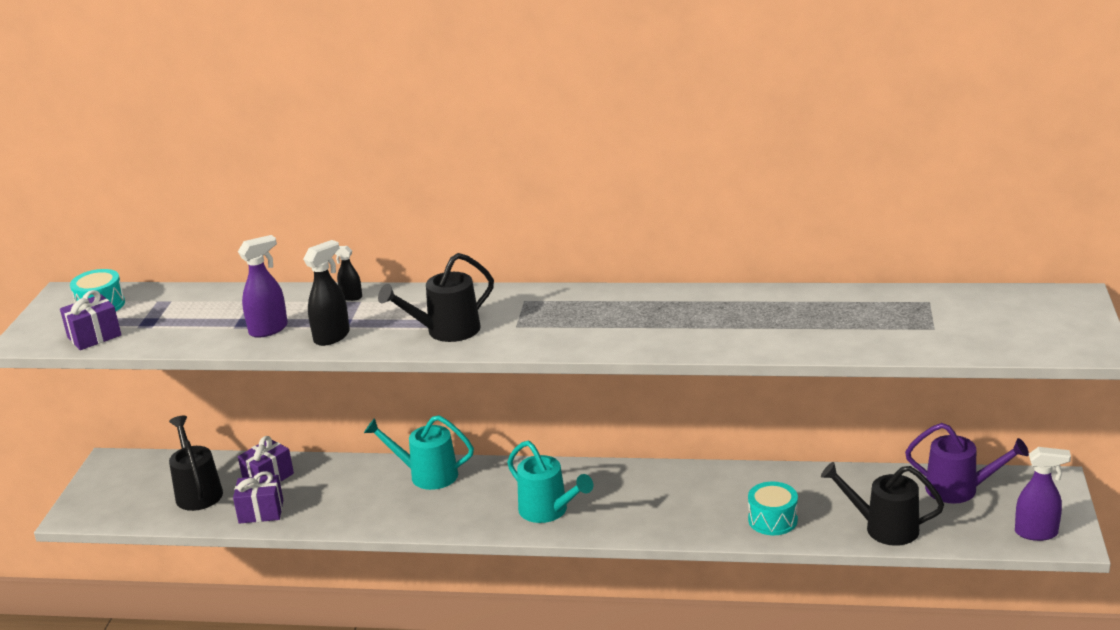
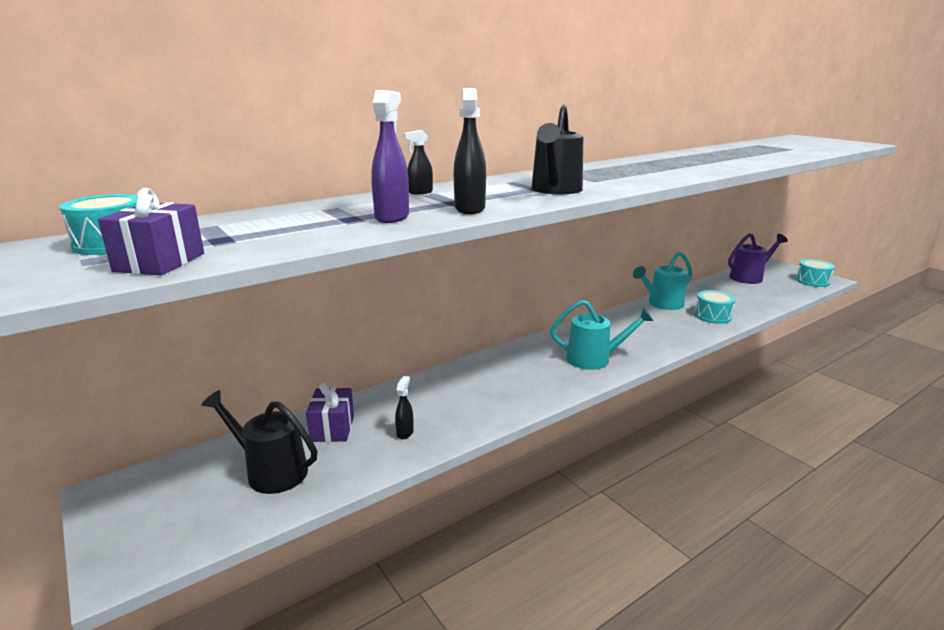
camera: 45 degrees left, 5 degrees down
purple gift [233,471,283,524] -> none
turquoise watering can [364,415,474,490] -> turquoise watering can moved to [633,251,692,310]
black watering can [821,462,944,546] -> none
purple spray bottle [1015,447,1071,541] -> turquoise drum [796,259,835,287]
none -> black spray bottle [395,376,414,439]

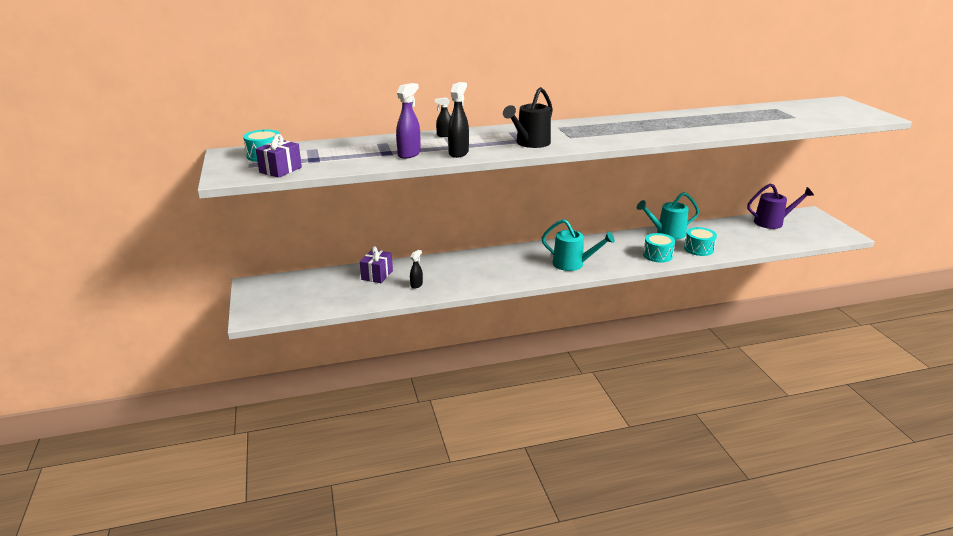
camera: 20 degrees right, 5 degrees up
black watering can [201,390,317,494] -> none
turquoise drum [796,259,835,287] -> turquoise drum moved to [643,233,675,263]

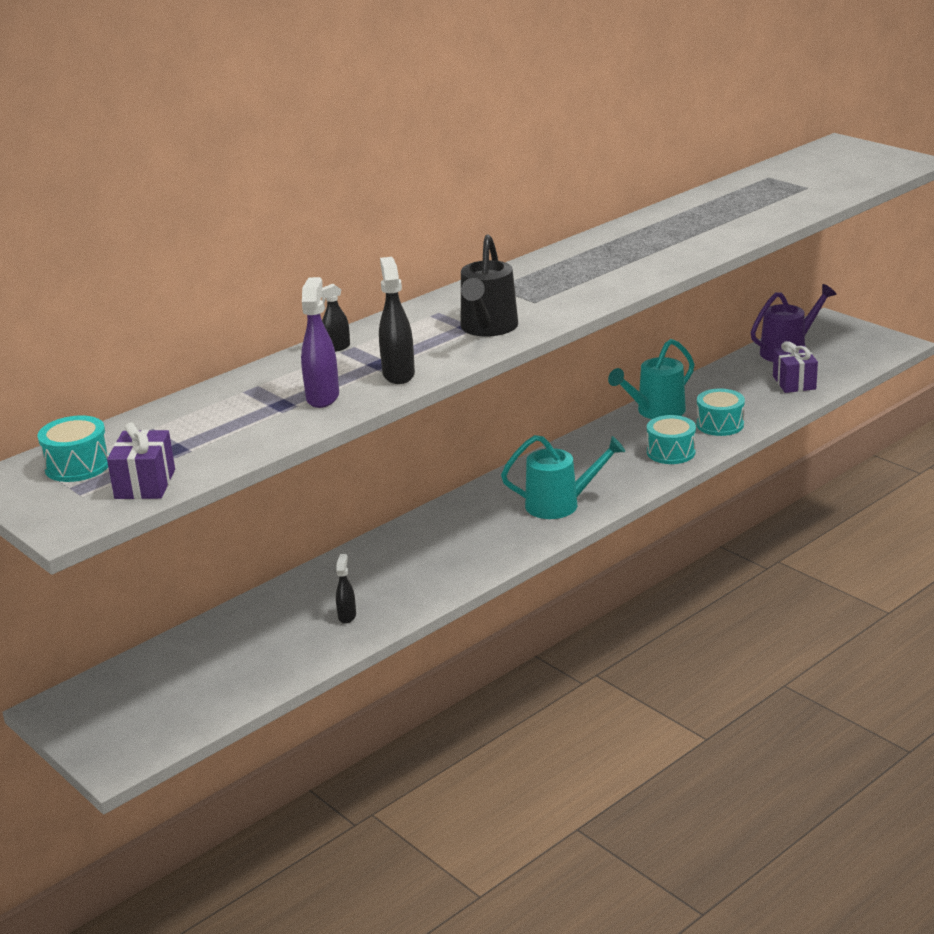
camera: 25 degrees left, 0 degrees up
purple gift [360,246,393,283] -> purple gift moved to [773,341,818,393]

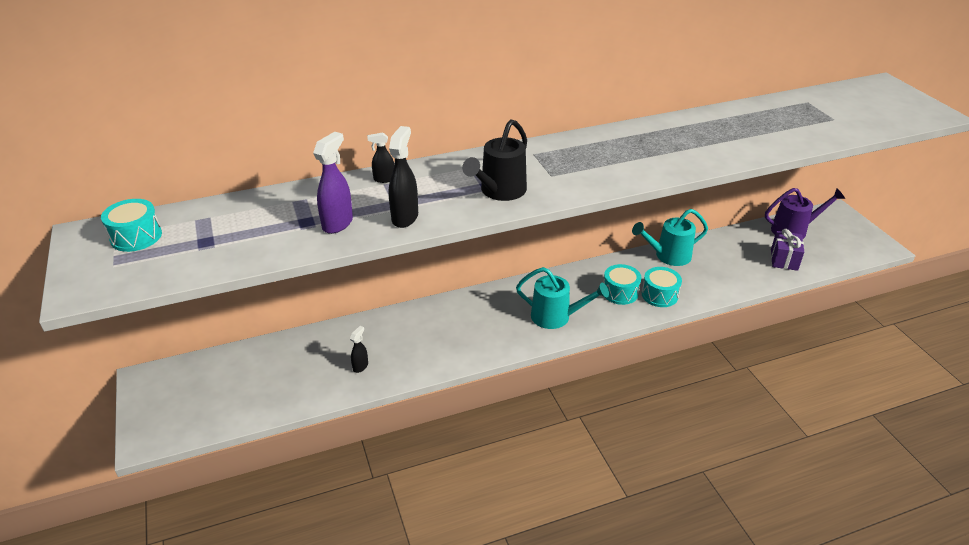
camera: 20 degrees right, 10 degrees up
purple gift [107,422,175,499] -> none
turquoise drum [696,389,745,436] -> turquoise drum moved to [603,264,641,305]

